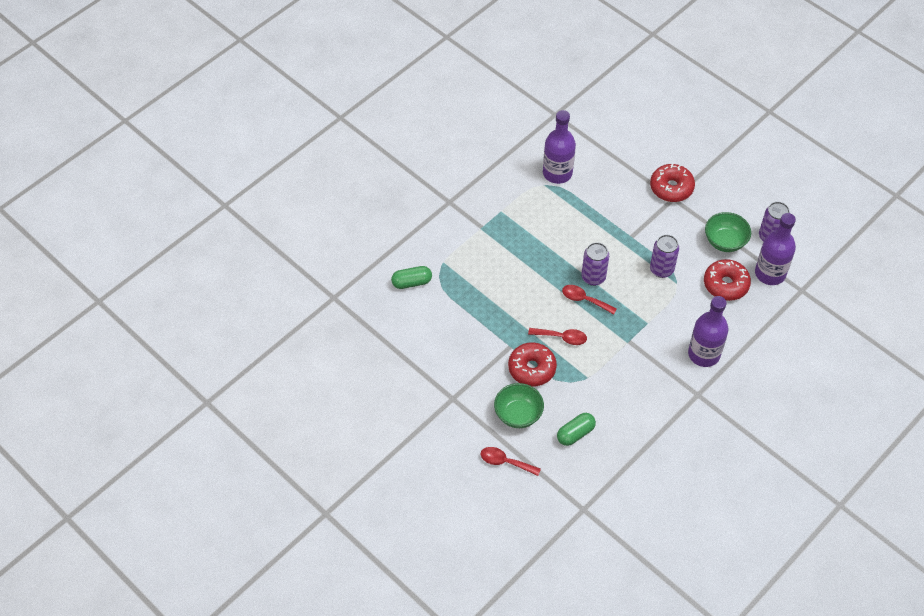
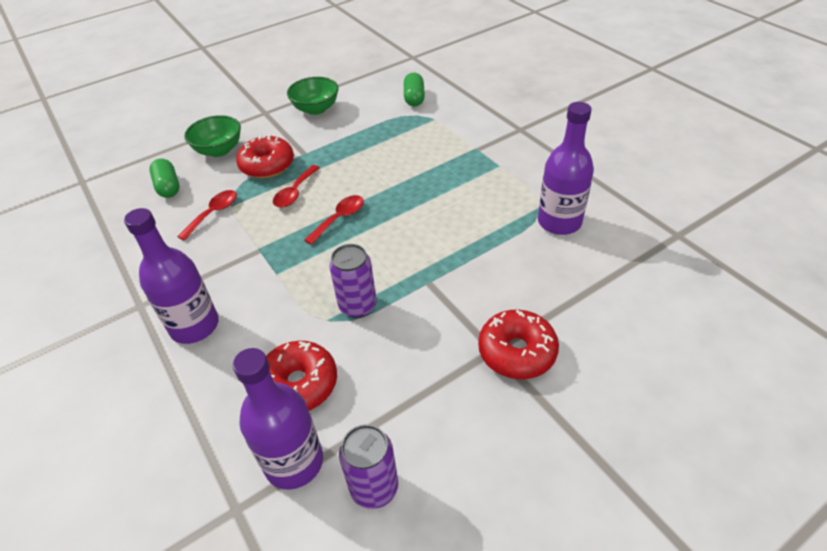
camera: 105 degrees right, 10 degrees down
red spoon [480,447,541,476] -> red spoon moved to [177,190,237,241]
purple can [581,242,609,286] -> none
green bowl [705,212,751,252] -> green bowl moved to [287,77,339,115]

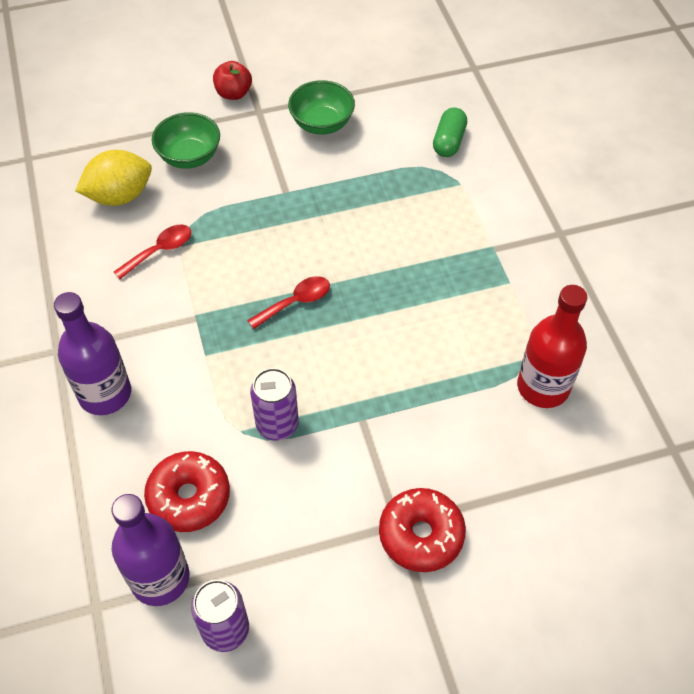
camera: 15 degrees right, 10 degrees up
green capsule [149,158,179,198] -> yellow lemon [75,150,152,206]
red donut [236,134,294,178] -> none
red spoon [273,165,320,208] -> none
purple bottle [538,102,594,235] -> red bottle [517,285,587,408]
none -> red apple [213,61,252,100]

